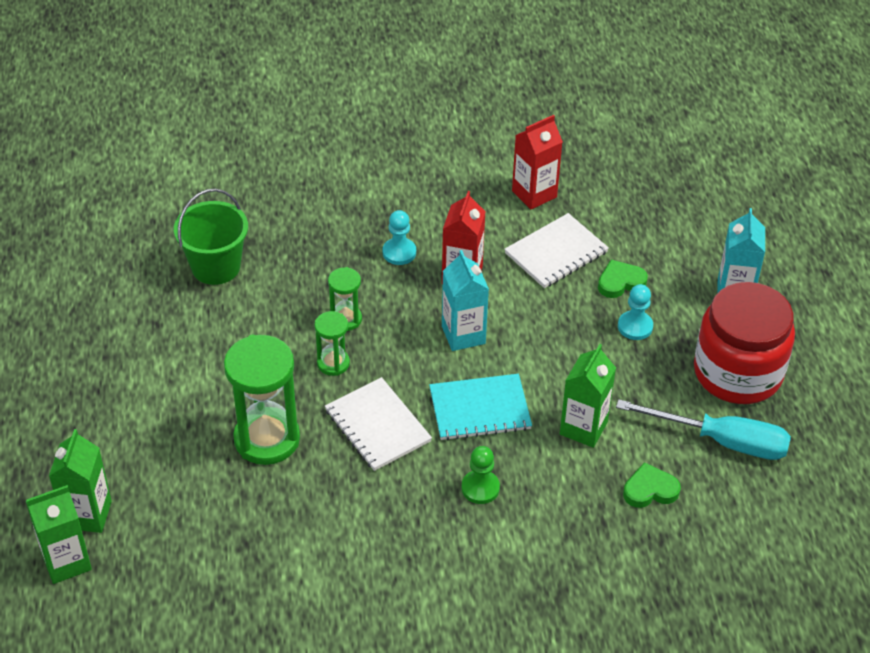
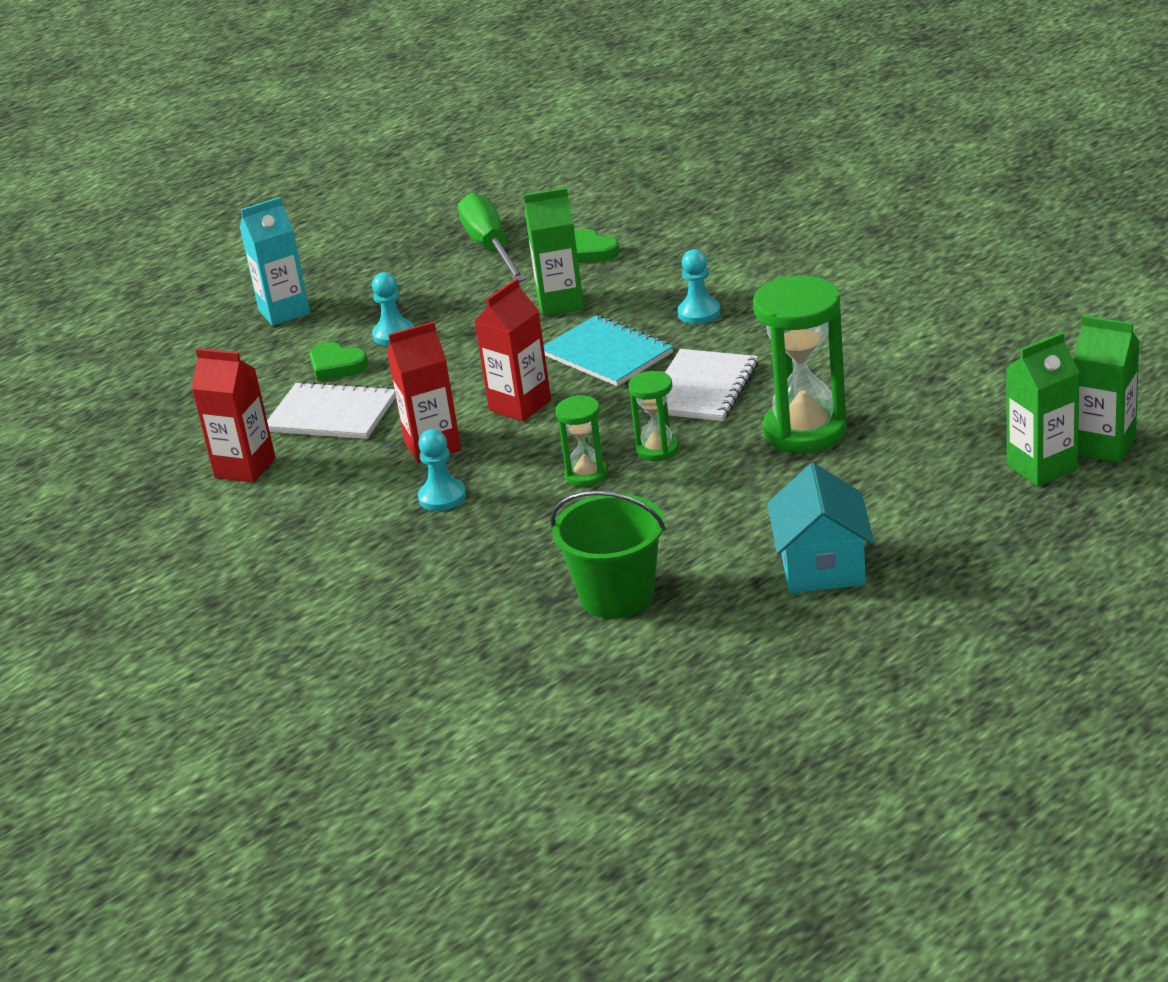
camera: 120 degrees left, 15 degrees down
turquoise carton [442,250,489,351] -> red carton [474,278,551,421]
green pawn [461,446,500,504] -> turquoise pawn [677,249,721,324]
turquoise screwdriver [616,399,791,460] -> green screwdriver [458,193,526,282]
red jar [694,282,795,404] -> none
none -> turquoise house [767,463,874,593]

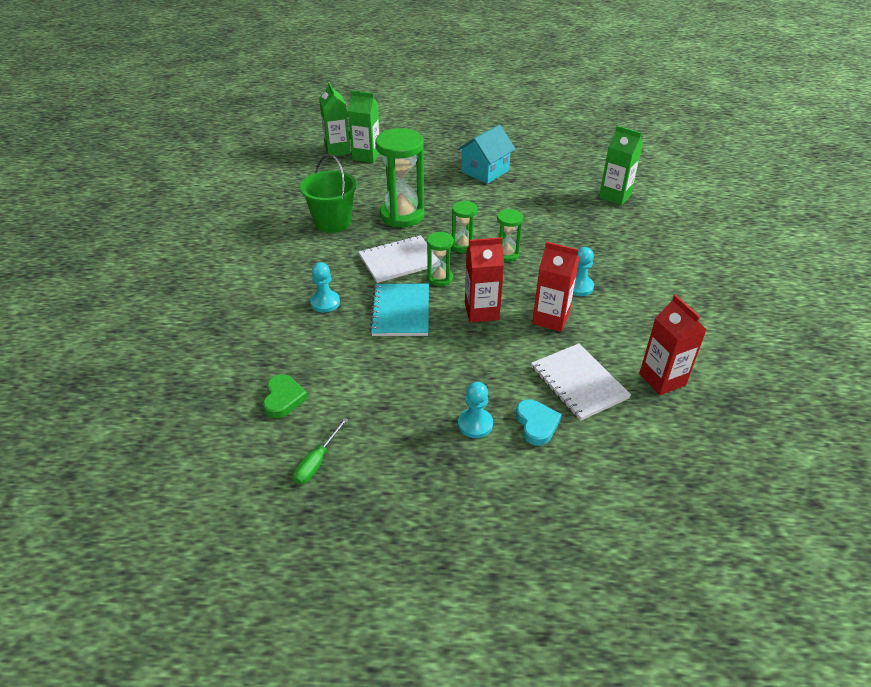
camera: 140 degrees left, 10 degrees up
turquoise carton [240,197,310,326] -> none
green heart [310,342,368,381] -> turquoise heart [516,399,562,446]
green screwdriver [458,193,526,282] -> green screwdriver [293,418,348,484], size x0.51
green carton [524,188,584,316] -> green carton moved to [599,126,643,205]
green bucket [550,491,666,619] -> green bucket moved to [300,154,357,233]
none -> green hourglass [427,232,454,286]

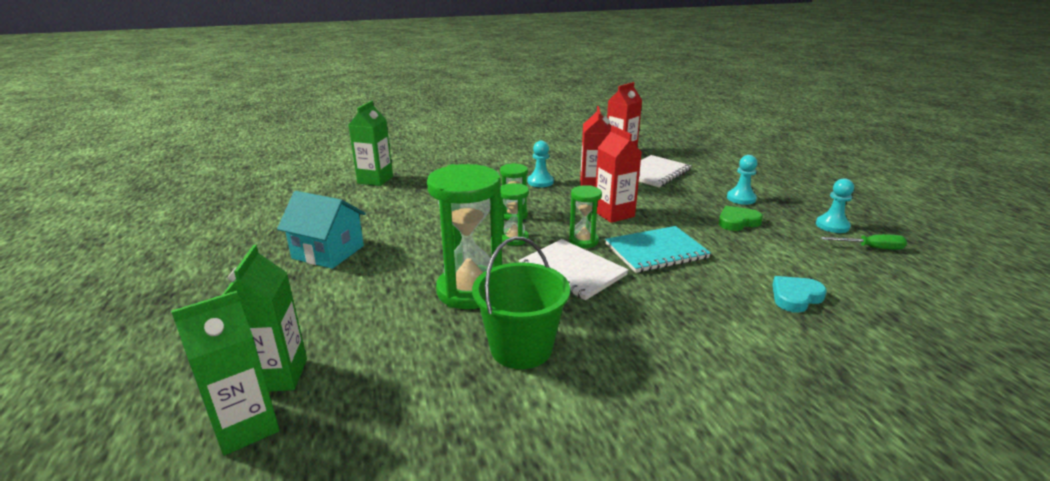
camera: 110 degrees left, 15 degrees down
green heart [263,374,308,418] -> green heart moved to [719,206,763,231]
turquoise pawn [310,262,340,313] -> turquoise pawn moved to [816,178,854,233]
turquoise heart [516,399,562,446] -> turquoise heart moved to [772,276,827,313]

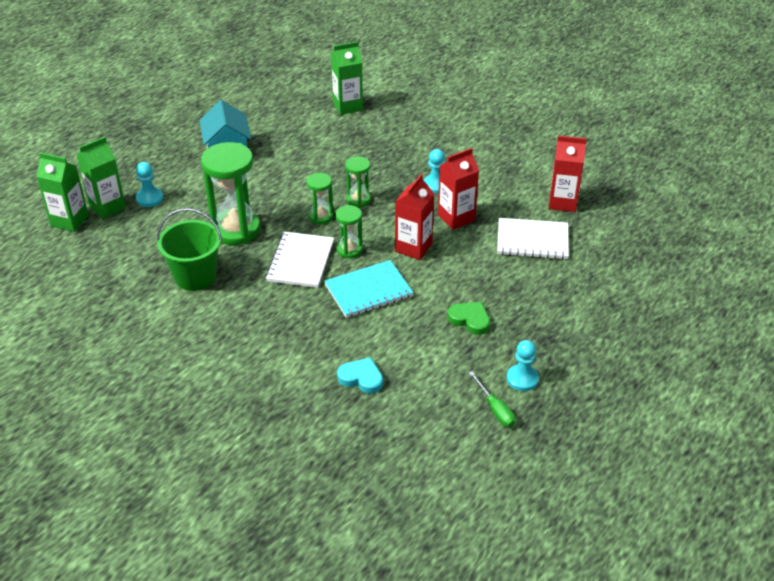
camera: 55 degrees right, 15 degrees up
turquoise notebook [605,226,711,273] -> turquoise notebook turned 60 degrees counterclockwise [324,260,414,318]
turquoise pawn [727,155,757,205] -> turquoise pawn moved to [136,162,163,207]

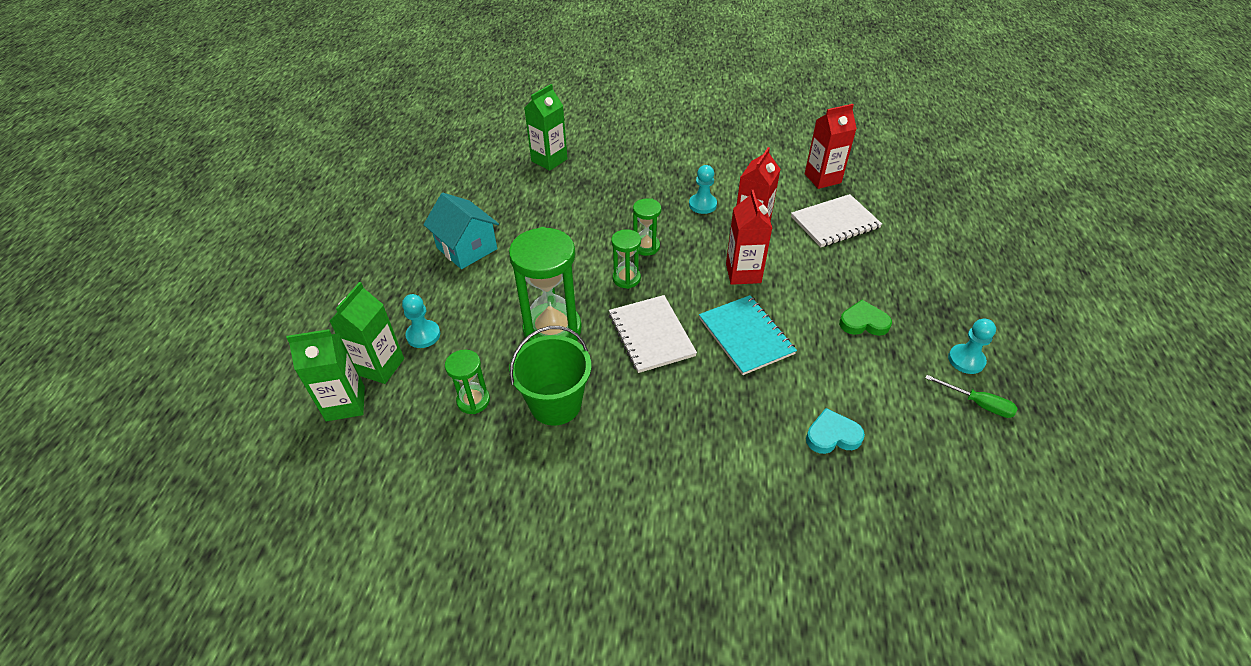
camera: 30 degrees left, 5 degrees up
turquoise notebook [324,260,414,318] -> turquoise notebook turned 60 degrees counterclockwise [699,295,797,375]
green hourglass [335,205,363,258] -> green hourglass moved to [445,350,490,414]

